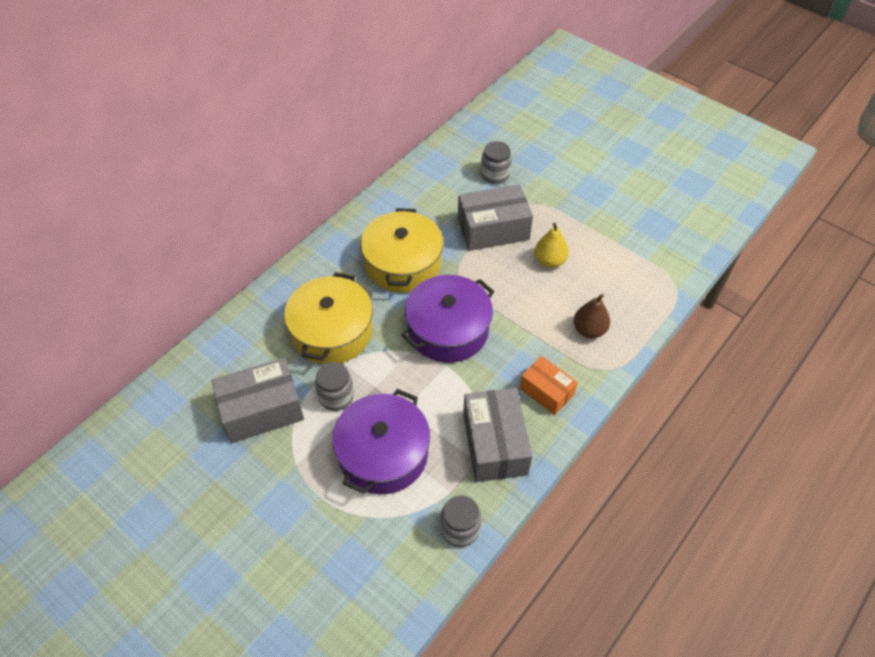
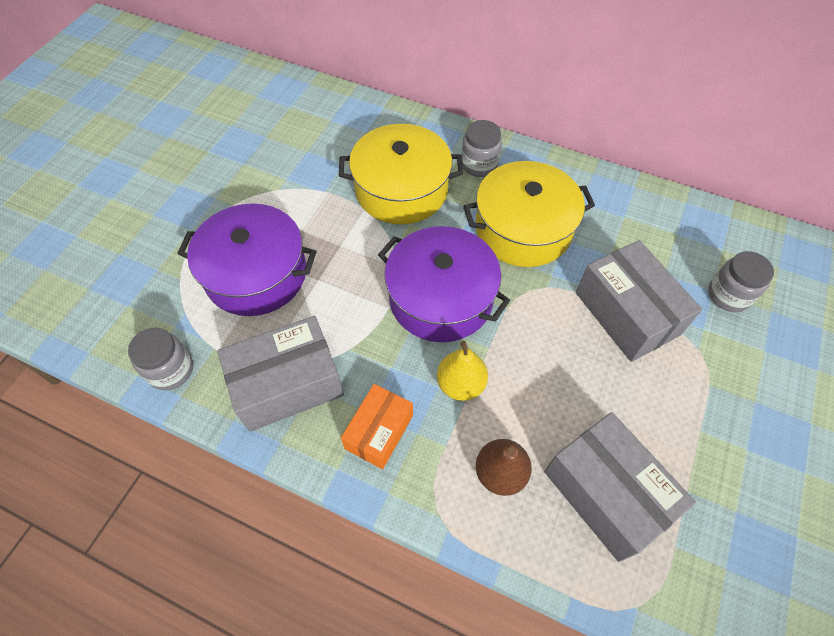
camera: 75 degrees right, 5 degrees up
grey box [211,358,304,443] -> grey box moved to [544,412,696,562]
grey jar [315,362,354,411] -> grey jar moved to [461,120,502,177]
yellow pear [535,223,569,268] -> yellow pear moved to [437,341,488,401]

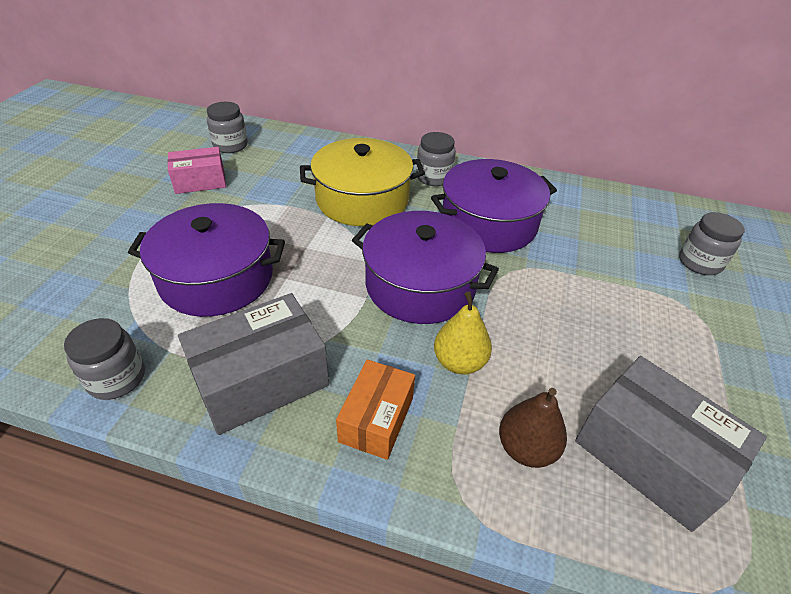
camera: 10 degrees left, 15 degrees down
yellow pot [463,161,595,267] -> purple pot [431,159,557,253]
grey box [576,240,702,362] -> none
none -> pink box [168,147,226,194]
none -> grey jar [207,102,248,153]

